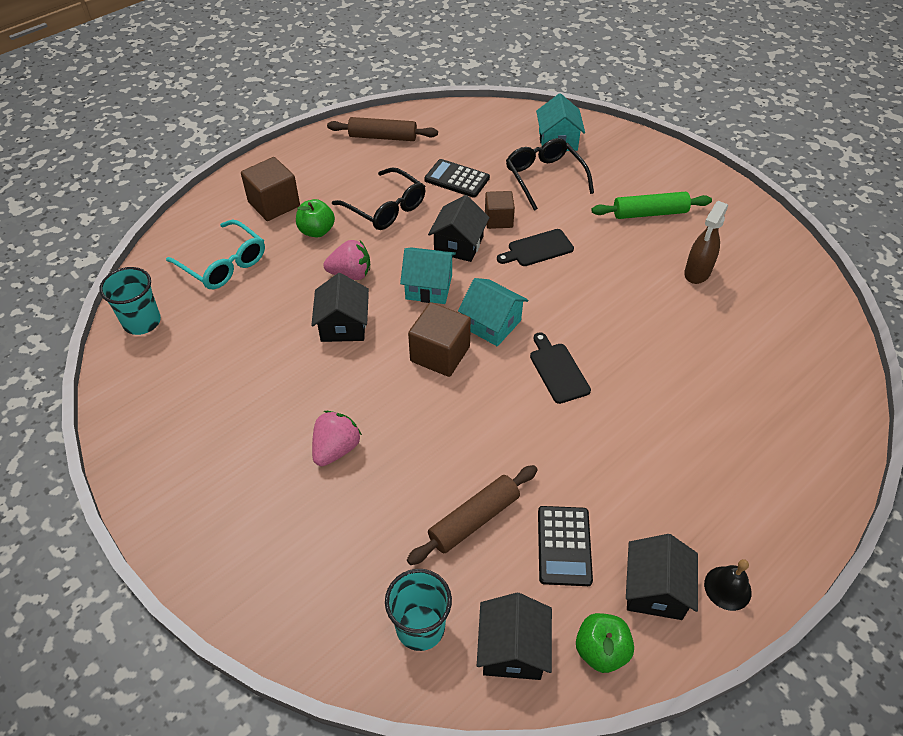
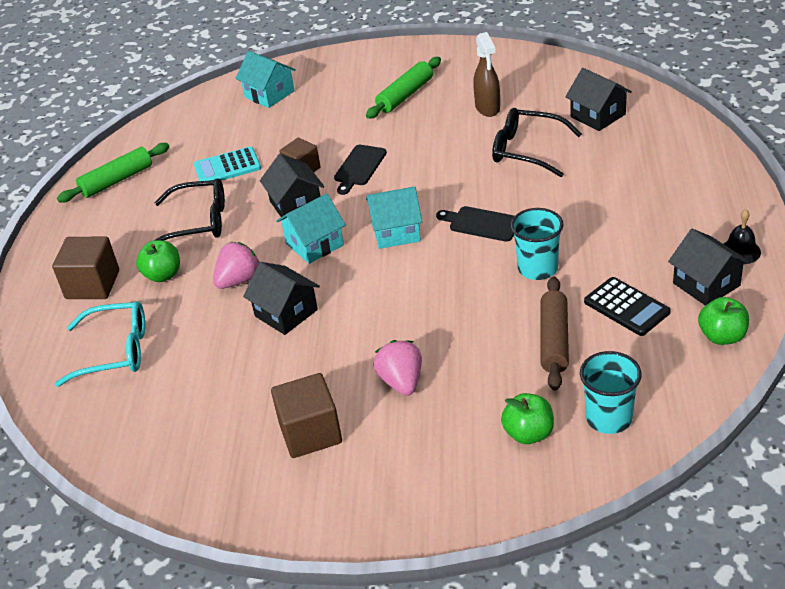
camera: 40 degrees left, 10 degrees down
turquoise cup [99,267,161,335] -> turquoise cup moved to [511,208,563,280]
brown rolling pin [327,117,438,141] -> green rolling pin [57,143,169,203]
brown cube [408,302,471,377] -> brown cube moved to [271,373,342,458]
black calculator [424,159,490,198] -> turquoise calculator [194,147,261,181]
black house [477,593,552,680] -> black house moved to [565,68,632,131]
black glasses [506,138,594,211] -> black glasses moved to [492,108,582,177]
none -> green apple [501,393,554,444]

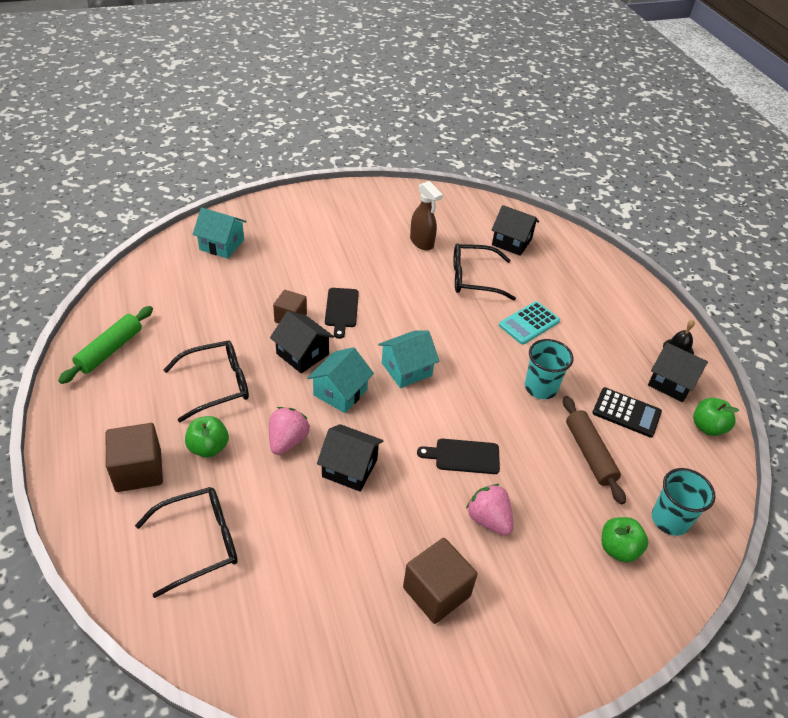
camera: 30 degrees left, 5 degrees up
turquoise glasses [55,301,145,387] -> black glasses [135,487,238,598]
turquoise calculator [194,147,261,181] -> turquoise calculator moved to [499,301,560,345]
green rolling pin [366,57,441,119] -> none
black cutting board [436,206,514,242] -> black cutting board moved to [417,439,500,474]

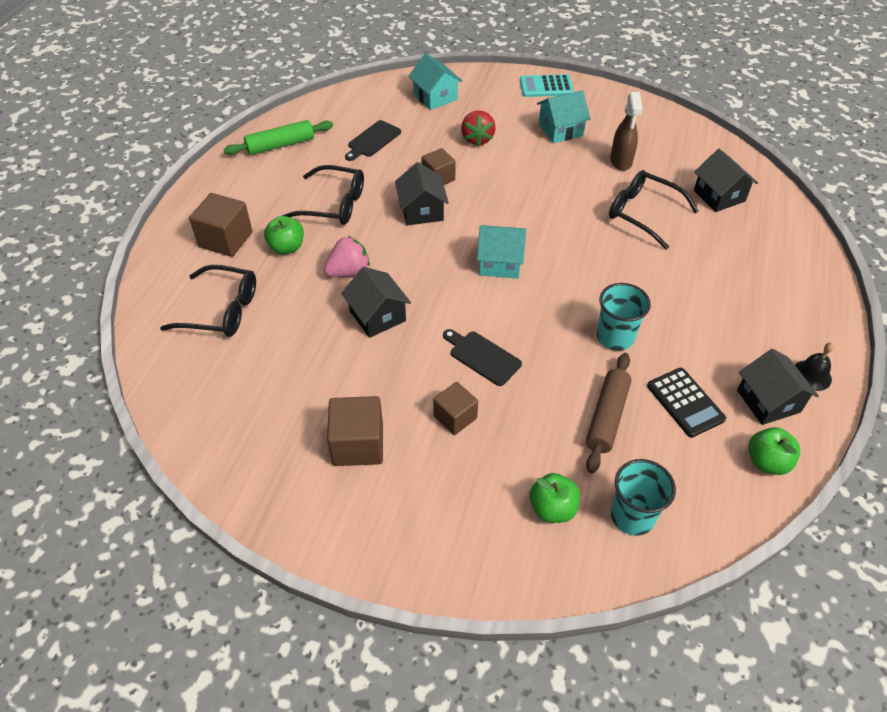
camera: 40 degrees right, 5 degrees up
turquoise house [308,347,374,413] -> turquoise house moved to [537,90,590,143]
black cutting board [325,288,359,339] -> black cutting board moved to [345,120,401,161]
pink strawberry [466,484,514,536] -> brown cube [433,382,478,435]
turquoise calculator [499,301,560,345] -> turquoise calculator moved to [520,74,574,97]
none -> red strawberry [461,110,496,146]

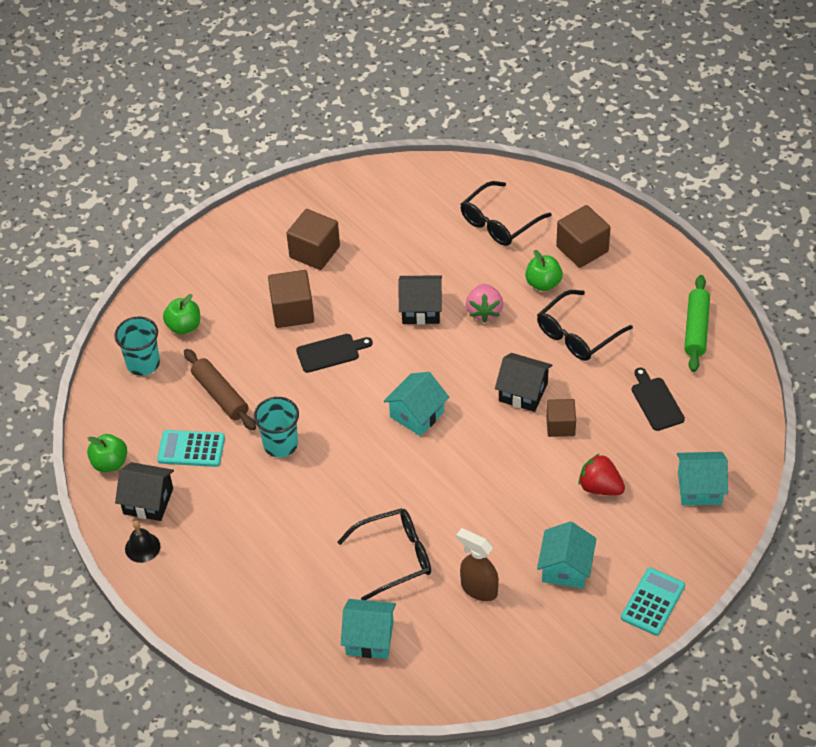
camera: 125 degrees right, 0 degrees up
brown cube [433,382,478,435] -> brown cube [268,270,314,328], size x1.51
black calculator [647,368,726,438] -> turquoise calculator [157,430,225,467]
black house [694,149,758,212] -> turquoise house [341,599,396,659]

